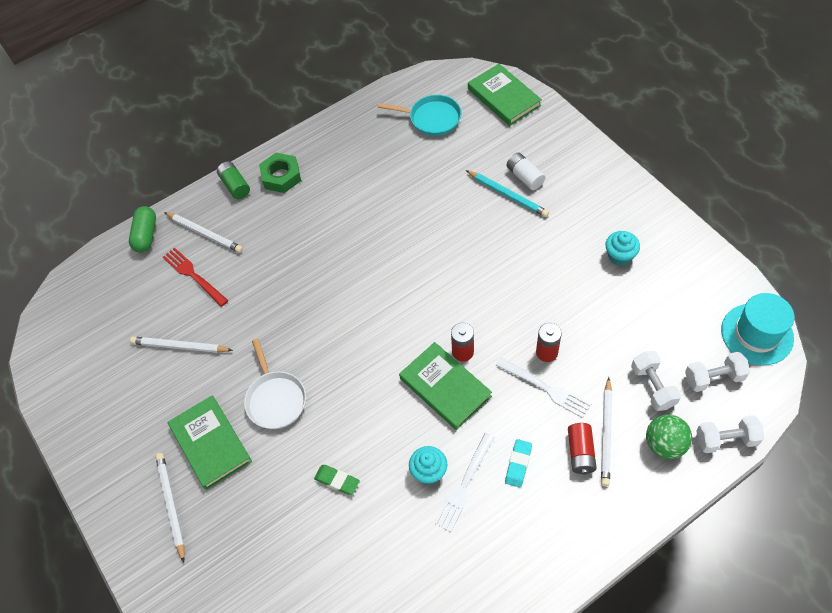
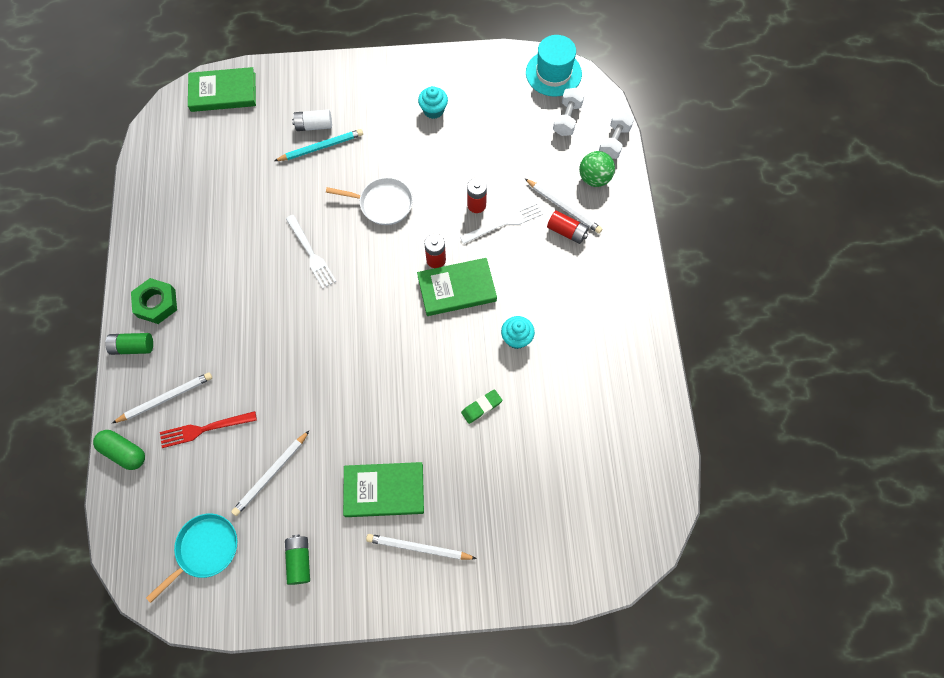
camera: 65 degrees left, 10 degrees up
white pan [244,339,306,429] -> white pan moved to [326,177,413,225]
turquoise pan [378,95,462,136] -> turquoise pan moved to [146,513,237,603]
white fork [434,433,495,532] -> white fork moved to [286,215,337,288]
turquoise eraser [505,439,532,488] -> none
white dumbbell [631,351,681,411] -> none
none -> green battery [285,535,310,585]

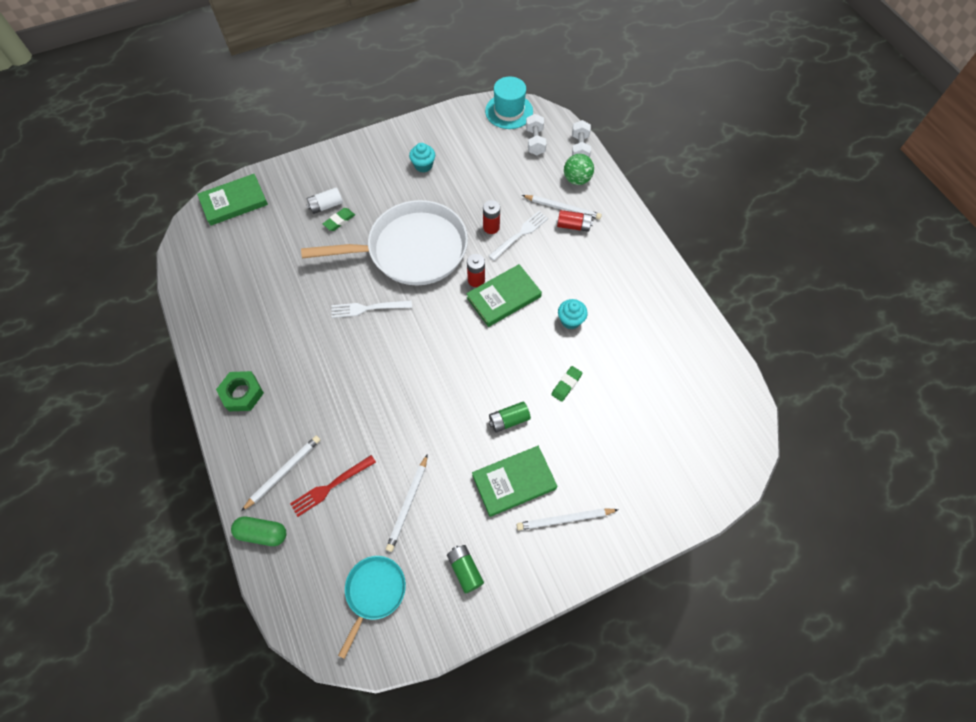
camera: 20 degrees left, 5 degrees down
green battery [106,333,153,355] -> green battery moved to [489,402,531,433]
turquoise pencil [274,129,363,161] -> green eraser [323,208,355,231]
white fork [286,215,337,288] -> white fork turned 135 degrees clockwise [331,300,412,318]
white pan [326,177,413,225] -> white pan [301,200,468,285], size x2.07

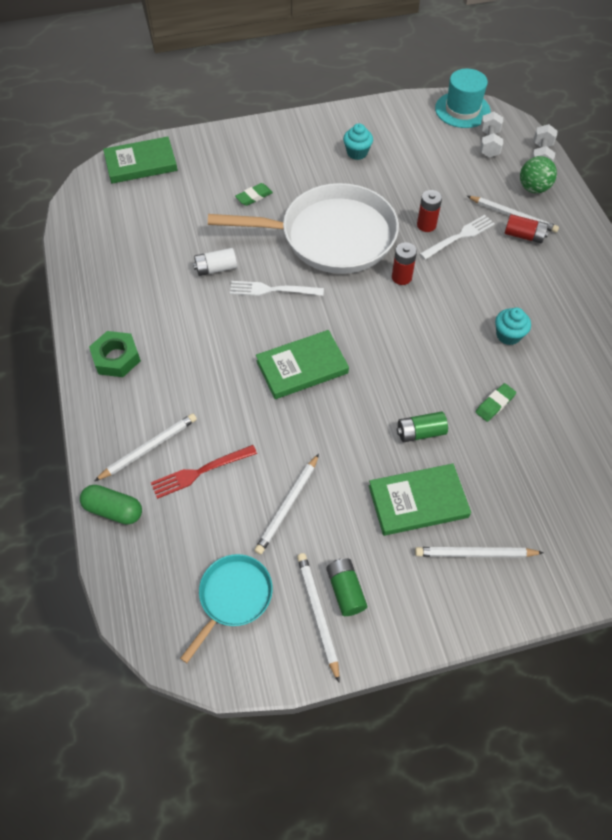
camera: 10 degrees right, 5 degrees down
white battery [306,187,343,214] -> white battery moved to [193,248,237,276]
green book [466,264,542,327] -> green book moved to [256,330,349,399]
none -> white pencil [297,553,340,682]

